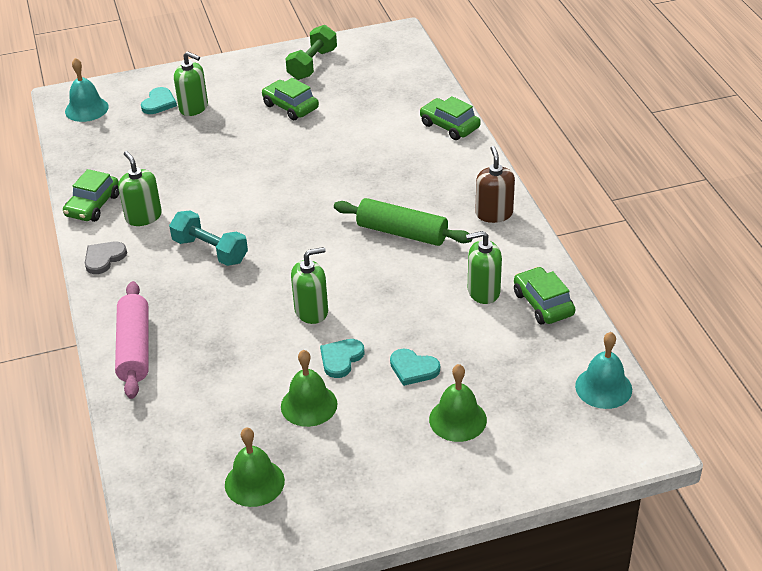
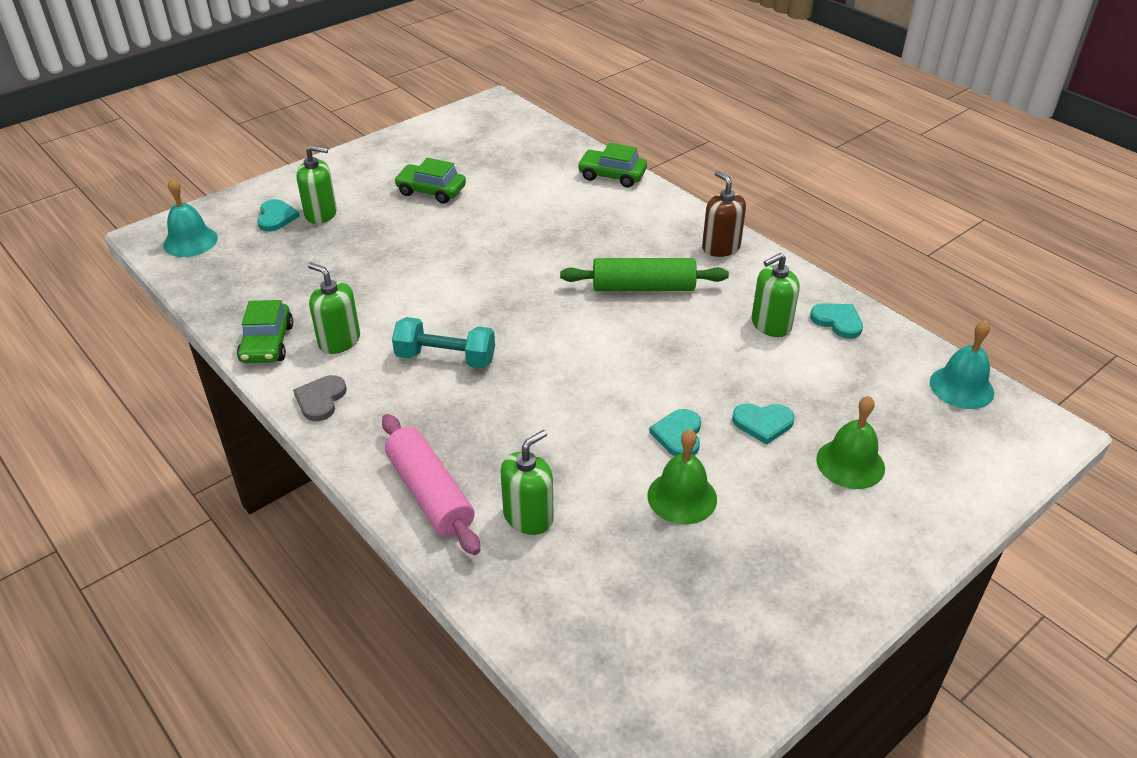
camera: 25 degrees left, 0 degrees up
green bell [225,428,285,507] -> none
green dumbbell [285,25,337,80] -> none
green soap dispenser [291,247,328,324] -> green soap dispenser moved to [501,430,554,535]
green car [514,267,575,324] -> turquoise heart [810,303,863,339]

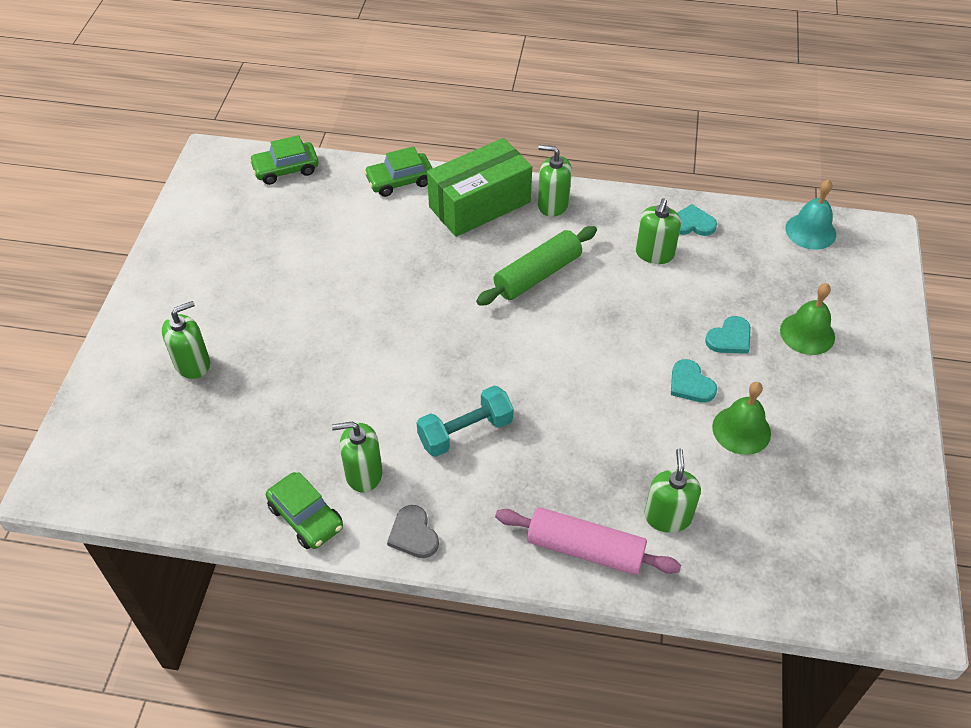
camera: 40 degrees left, 10 degrees up
turquoise bell [163,178,218,257] -> none
turquoise heart [257,199,300,232] -> none
green car [394,158,466,204] -> green car moved to [249,135,319,185]
brown soap dispenser [702,171,746,257] -> green soap dispenser [538,145,572,217]
none -> green box [427,138,532,237]

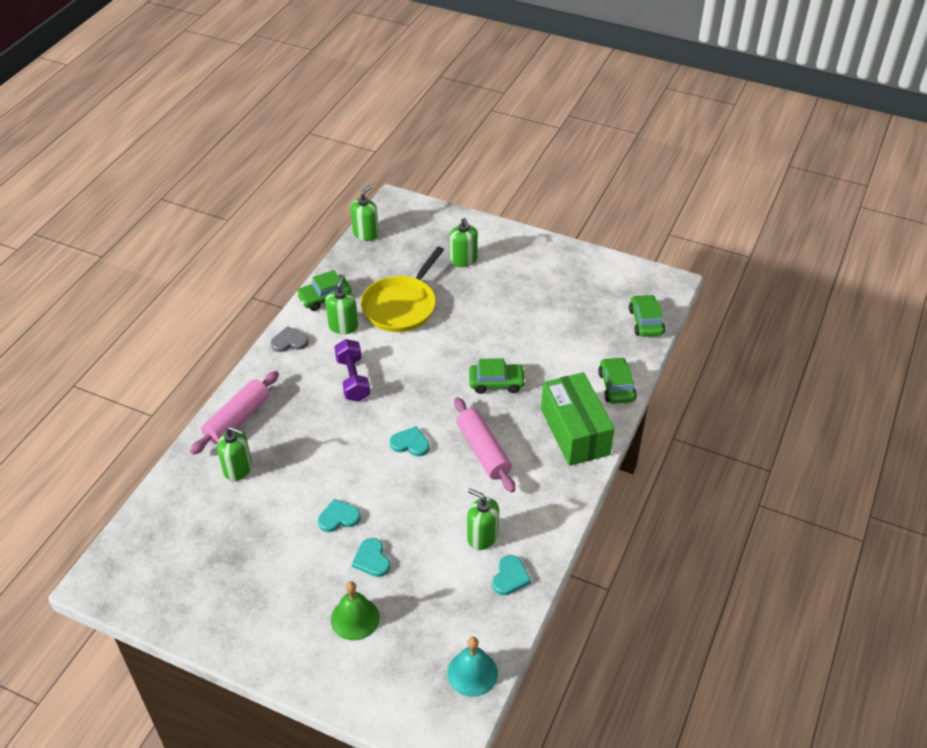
camera: 105 degrees right, 5 degrees down
turquoise dumbbell [417,386,514,457] -> purple dumbbell [334,339,370,402]
green rolling pin [476,226,597,306] -> pink rolling pin [454,397,515,493]
green soap dispenser [538,145,572,217] -> green soap dispenser moved to [351,185,379,241]
green bell [712,382,771,455] -> none
none -> yellow pan [361,247,444,332]
none -> turquoise heart [390,426,429,456]
none -> green car [469,358,526,394]

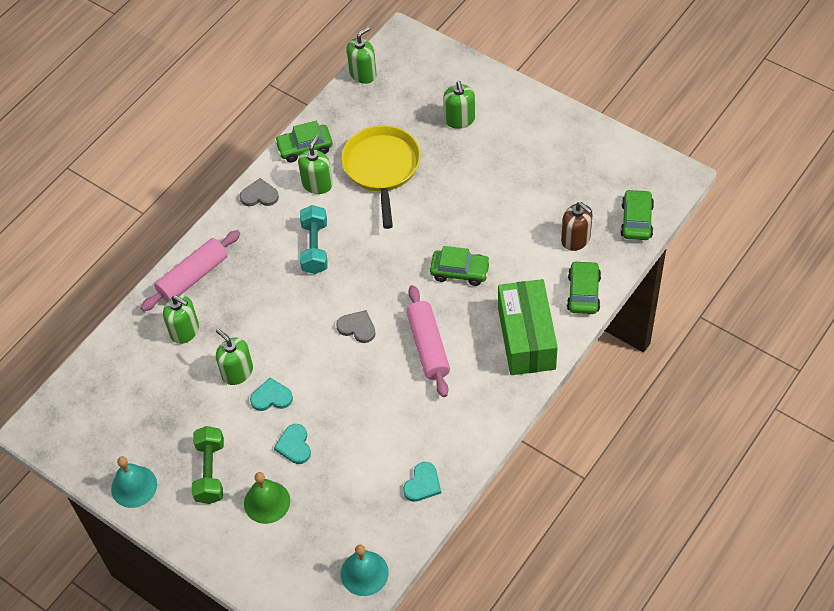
camera: 15 degrees right, 10 degrees up
purple dumbbell [334,339,370,402] -> turquoise dumbbell [300,205,328,274]
yellow pan [361,247,444,332] -> yellow pan turned 135 degrees clockwise [341,125,421,229]
turquoise heart [390,426,429,456] -> grey heart [336,310,376,343]
green soap dispenser [467,488,499,550] -> green soap dispenser moved to [216,328,253,385]
none -> turquoise bell [111,456,157,508]
none -> green dumbbell [192,426,224,504]
none -> brown soap dispenser [561,202,592,251]

